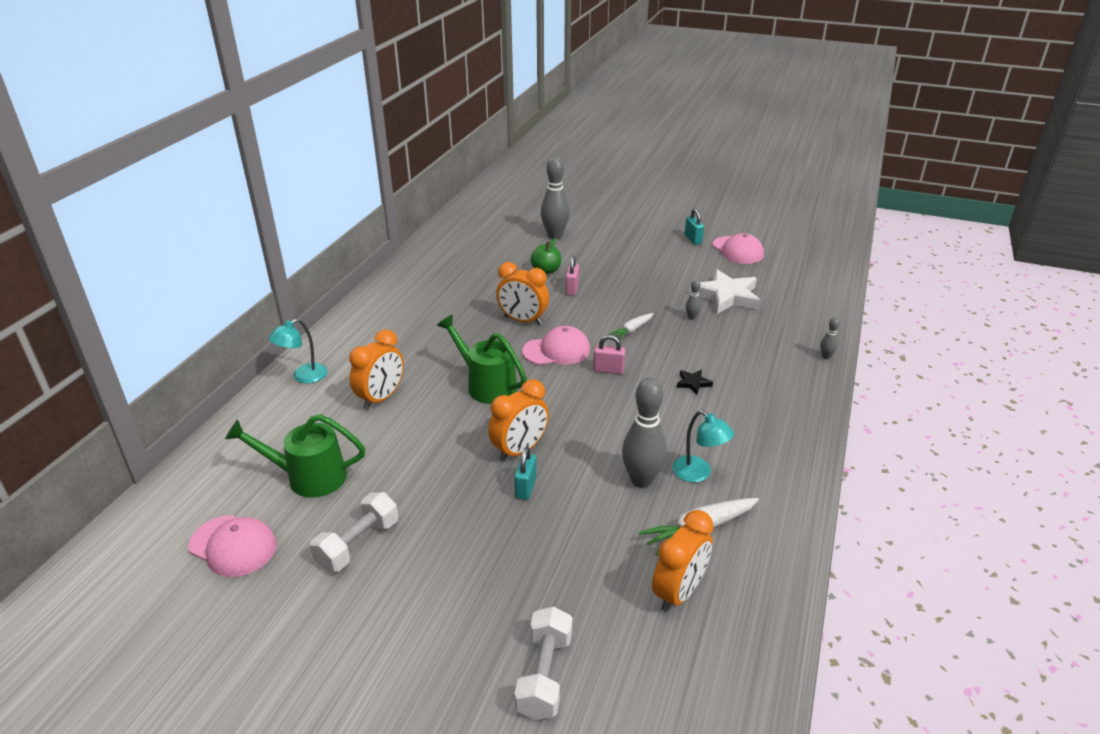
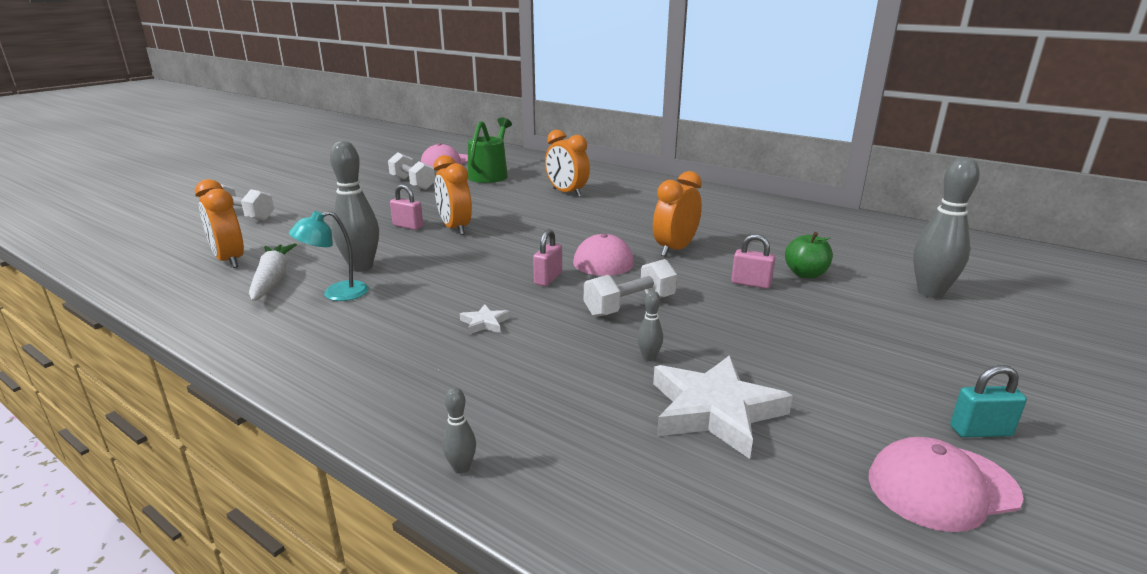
camera: 105 degrees right, 10 degrees down
turquoise lamp [269,318,328,383] -> none
green watering can [437,315,527,404] -> none
turquoise padlock [514,447,537,500] -> pink padlock [390,184,423,230]
white carrot [609,313,654,340] -> white dumbbell [584,259,677,317]
black star [677,370,713,395] -> white star [460,304,510,334]

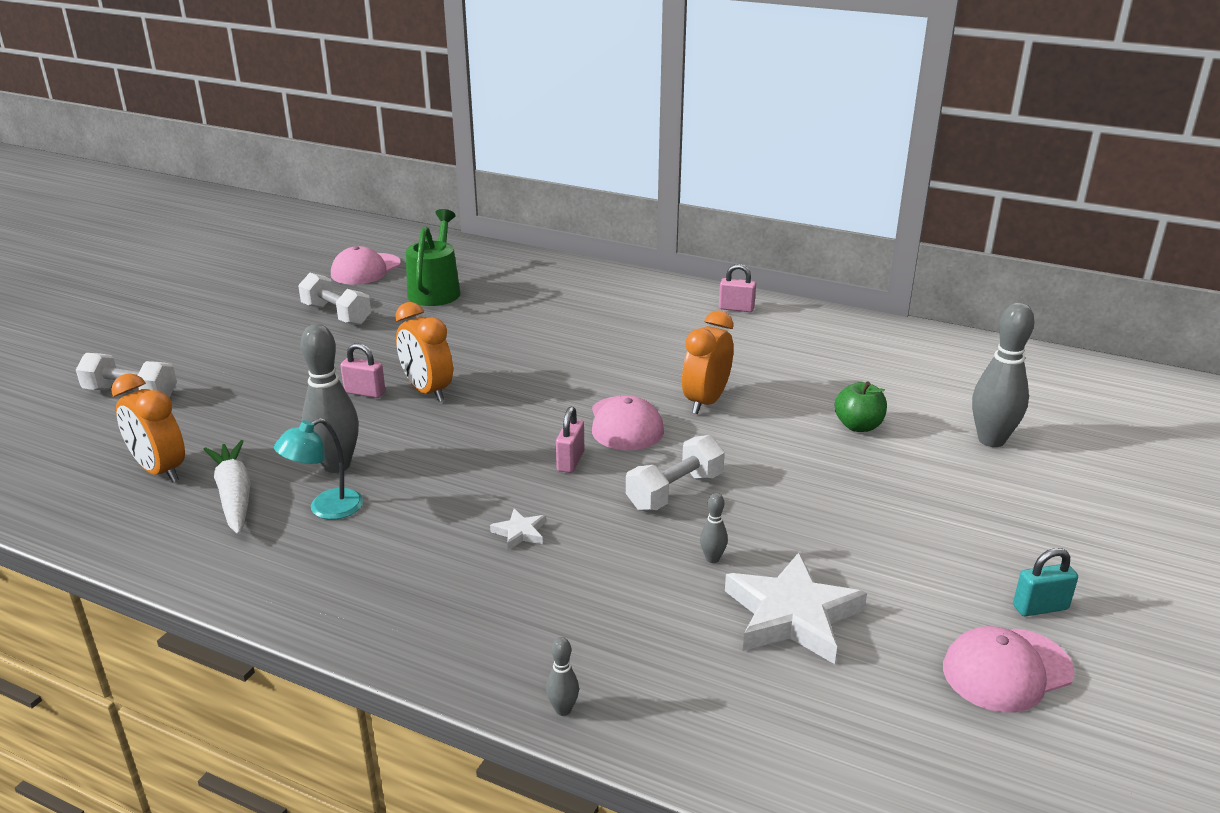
camera: 10 degrees left, 5 degrees up
orange clock [545,130,590,197] -> none
pink padlock [731,234,775,289] -> pink padlock moved to [719,264,756,312]

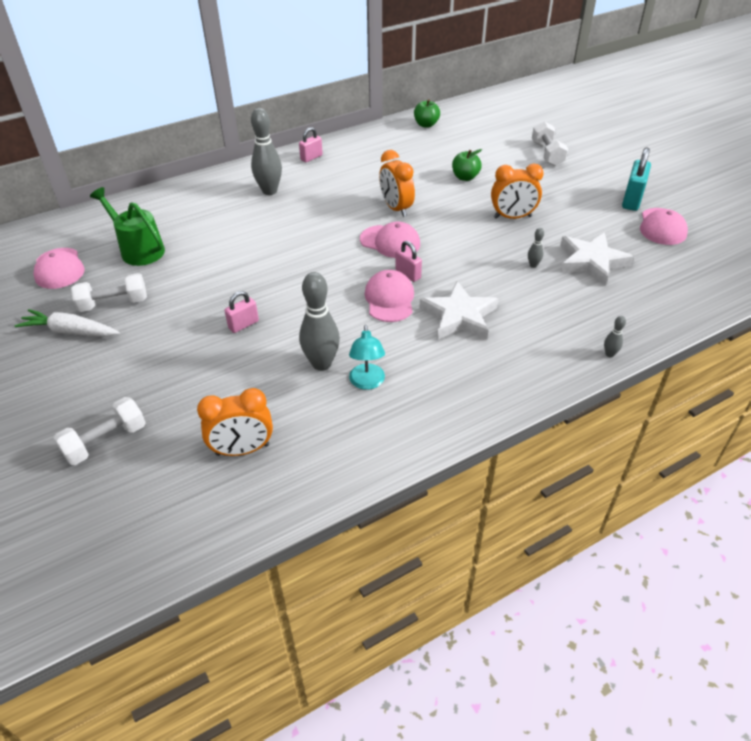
camera: 55 degrees left, 15 degrees up
white carrot [204,440,251,534] -> white carrot moved to [15,309,120,337]
orange clock [395,302,453,402] -> orange clock moved to [491,164,544,219]
white star [490,509,546,550] -> white star [419,281,499,340], size x2.25
white dumbbell [626,435,725,511] -> white dumbbell moved to [532,121,568,166]
grey bowling pin [972,302,1034,447] -> grey bowling pin moved to [251,108,282,195]
turquoise padlock [1013,548,1078,616] -> turquoise padlock [622,147,651,211], size x1.60
none -> pink cap [365,270,414,322]
none -> green apple [414,99,440,128]

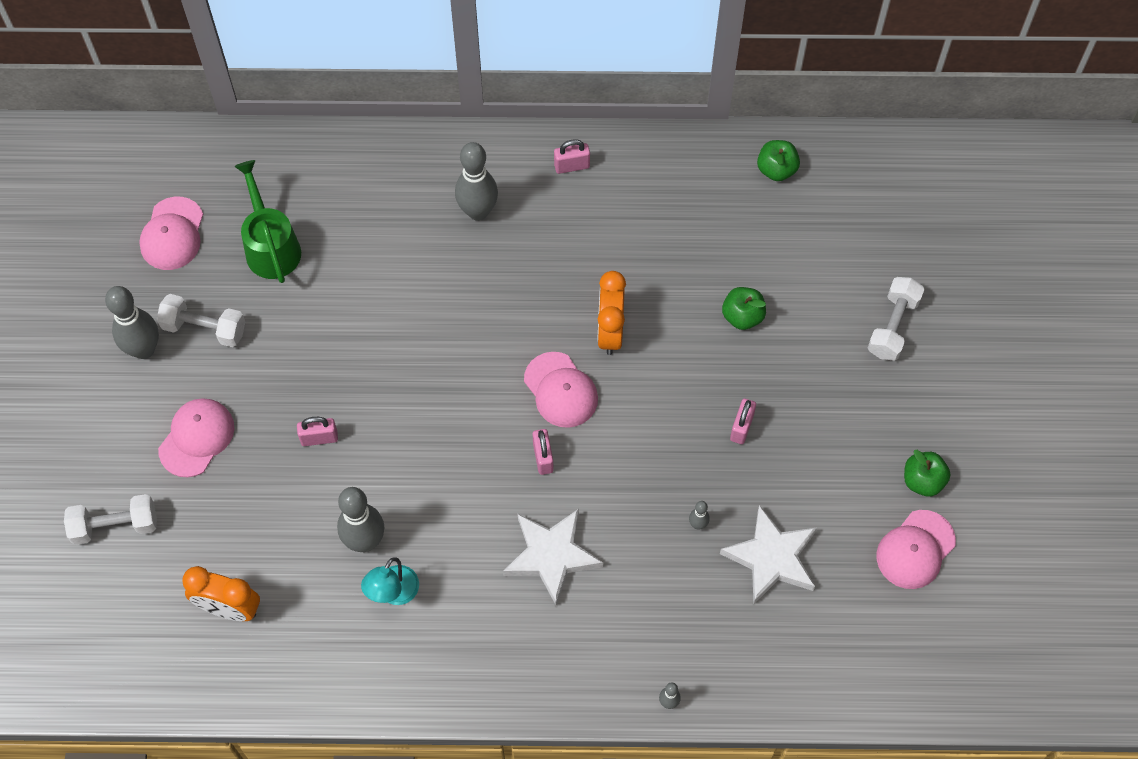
camera: 30 degrees right, 20 degrees up
white carrot [15,309,120,337] -> grey bowling pin [105,286,159,359]
pink cap [365,270,414,322] -> pink cap moved to [158,398,234,477]
orange clock [491,164,544,219] -> pink padlock [730,399,756,444]
turquoise padlock [622,147,651,211] -> green apple [904,450,951,497]

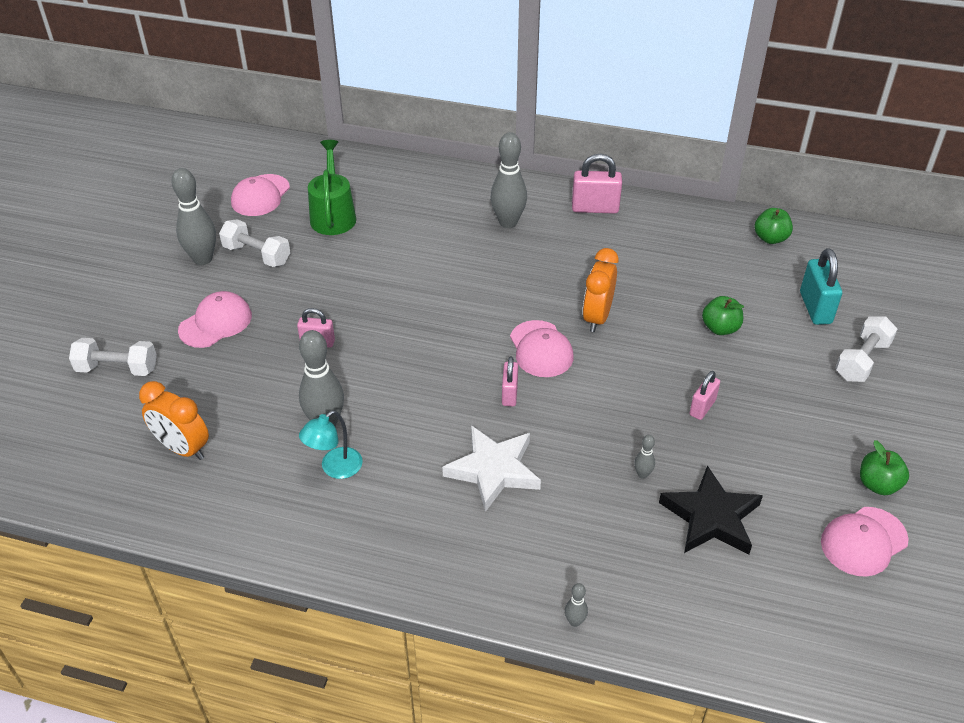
camera: 15 degrees right, 20 degrees down
pink padlock [554,139,590,174] -> pink padlock [572,154,622,214], size x1.60
white star [720,505,817,604] -> black star [659,465,763,554]
none -> turquoise padlock [800,248,842,325]

